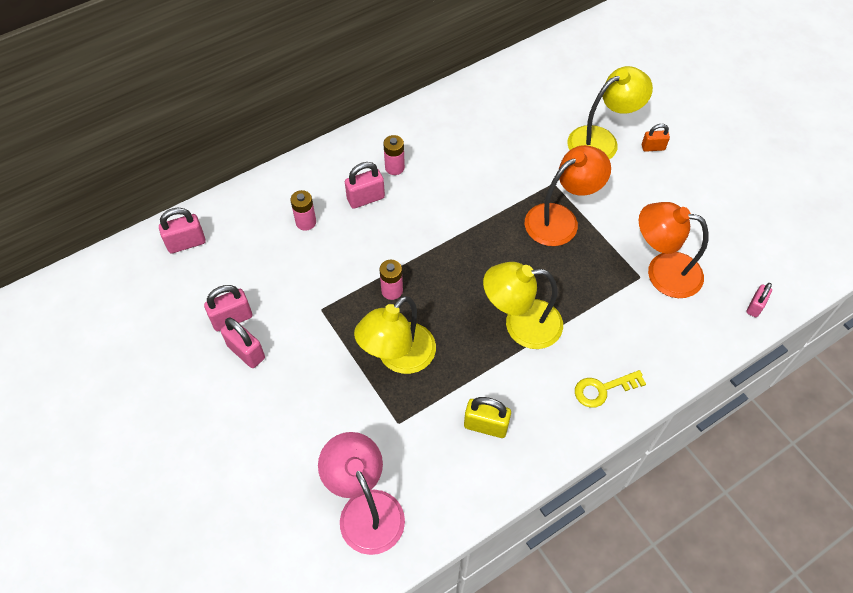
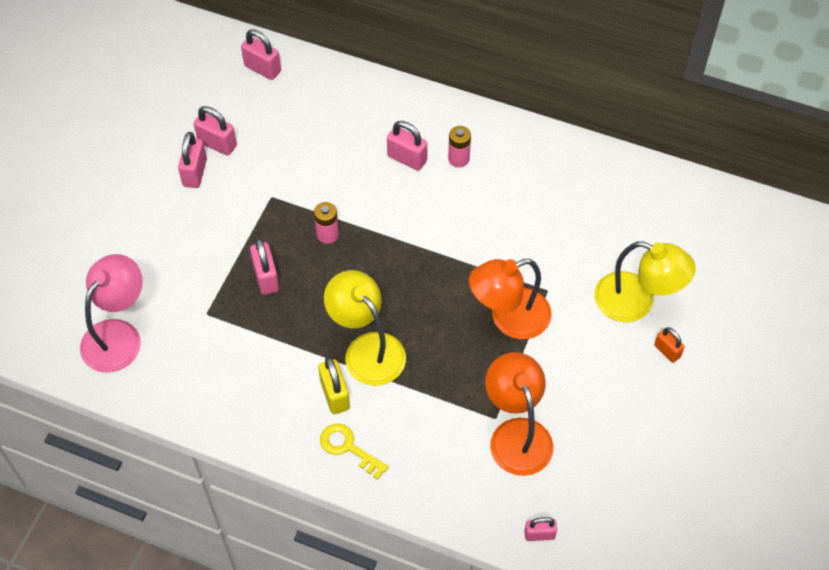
camera: 55 degrees right, 0 degrees up
pink battery [291,190,316,231] -> none
yellow lamp [354,296,436,374] -> pink padlock [250,238,279,295]
yellow padlock [464,397,511,438] -> yellow padlock moved to [318,357,350,414]
orange lamp [525,145,611,246] -> orange lamp turned 135 degrees clockwise [469,259,552,339]

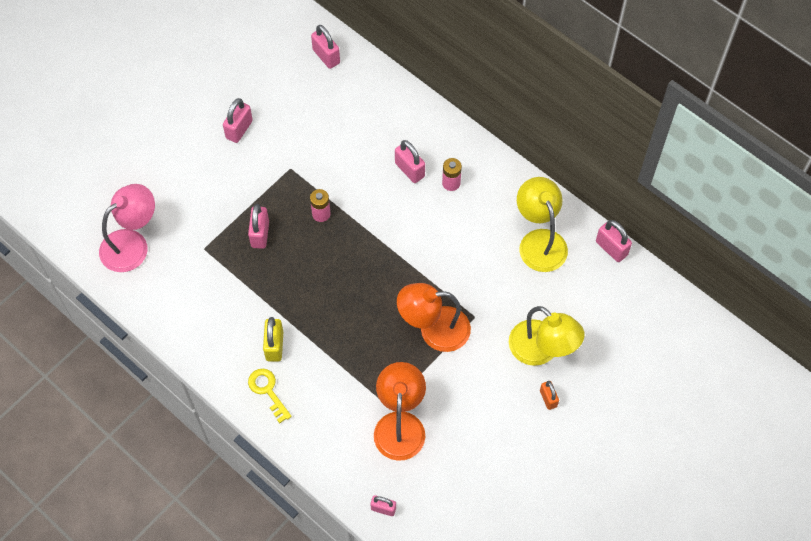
camera: 20 degrees right, 5 degrees up
pink padlock [194,106,237,156] -> pink padlock moved to [596,220,632,262]
yellow lamp [324,270,406,386] -> yellow lamp moved to [517,177,568,272]

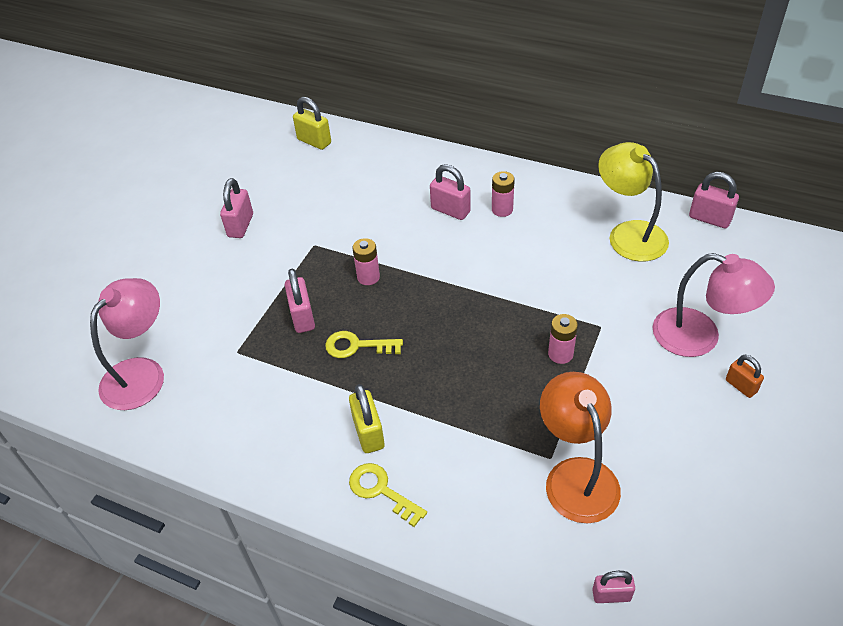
camera: 15 degrees left, 15 degrees down
pink padlock [311,25,340,69] -> yellow padlock [293,97,331,150]
orange lamp [397,283,471,352] -> pink battery [548,314,578,364]
yellow lamp [509,306,585,366] -> pink lamp [653,253,775,357]
none -> yellow key [325,331,403,358]

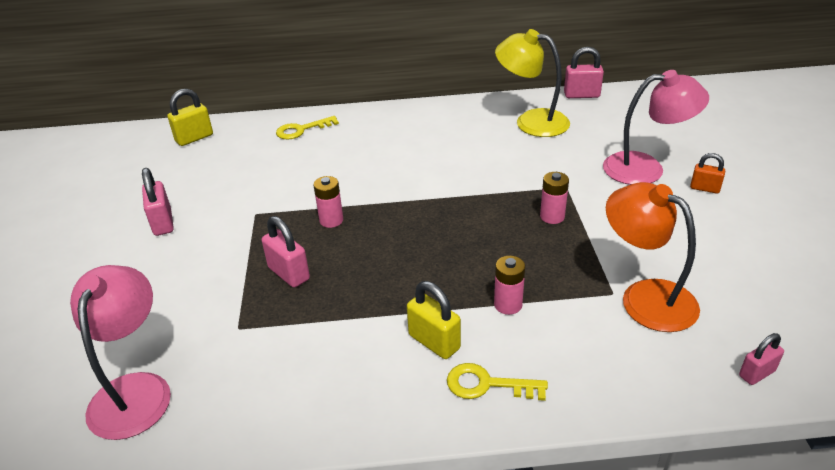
camera: 30 degrees left, 10 degrees down
yellow padlock [293,97,331,150] -> yellow padlock turned 45 degrees counterclockwise [167,89,213,146]
yellow key [325,331,403,358] -> yellow key moved to [276,116,339,140]
pink padlock [430,164,471,220] -> none
pink battery [492,171,515,217] -> pink battery moved to [494,256,525,315]

